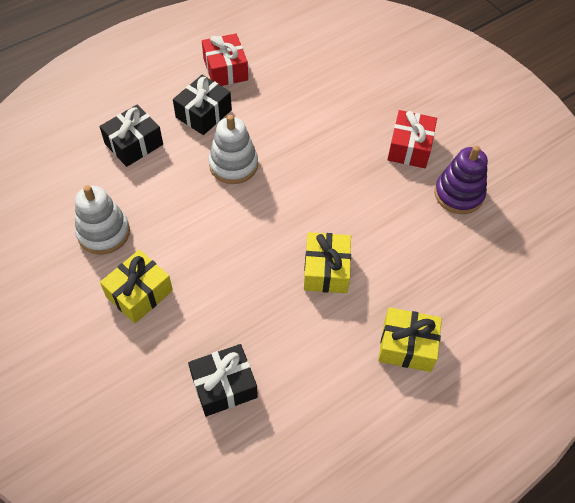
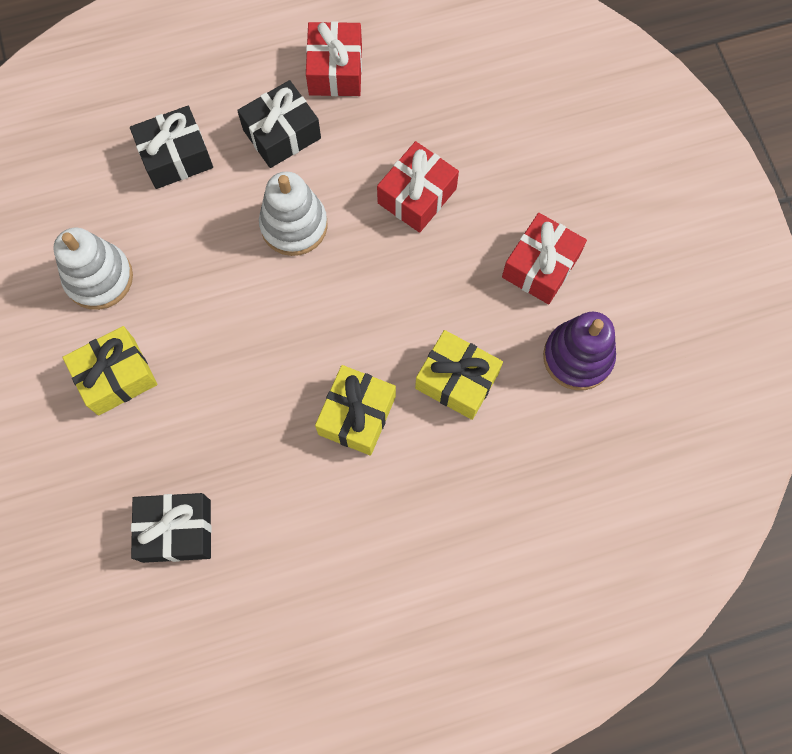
camera: 20 degrees right, 15 degrees up
yellow gift [378,307,442,372] -> yellow gift moved to [415,330,503,420]
none -> red gift [377,141,459,233]

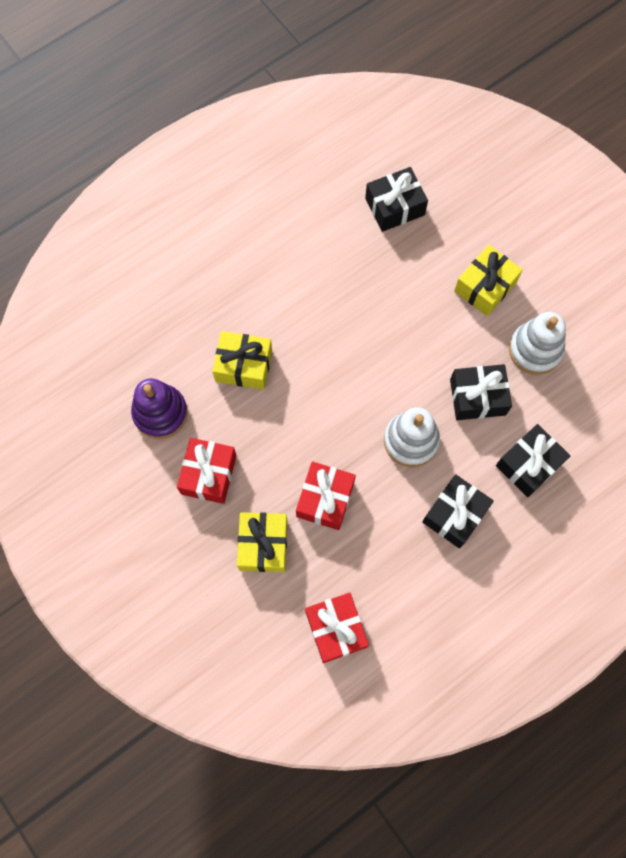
camera: 160 degrees right, 0 degrees up
red gift [306,21,362,96] -> red gift moved to [305,593,369,663]
yellow gift [315,365,396,456] -> yellow gift moved to [237,512,287,572]
none -> black gift [450,364,512,420]

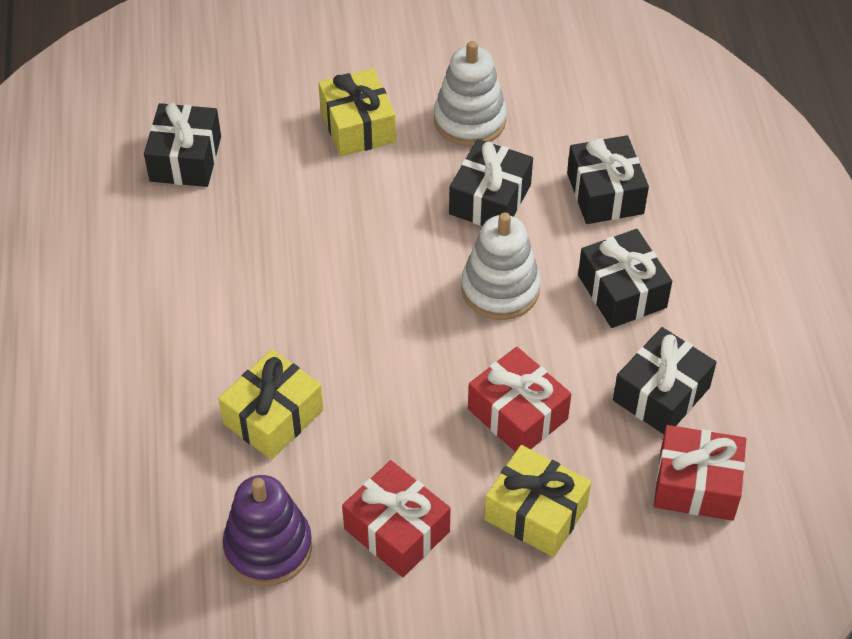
camera: 60 degrees left, 20 degrees down
none -> black gift [613,327,716,434]

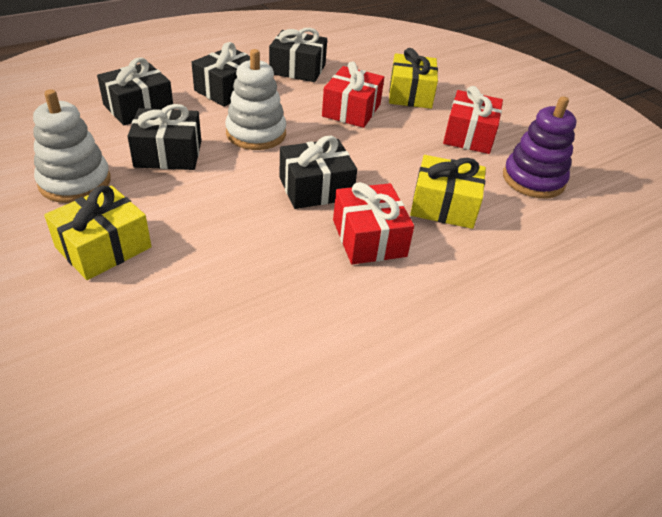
camera: 120 degrees left, 10 degrees down
black gift [144,103,221,187] -> black gift moved to [279,136,357,209]
red gift [654,425,746,521] -> red gift moved to [333,182,414,265]

